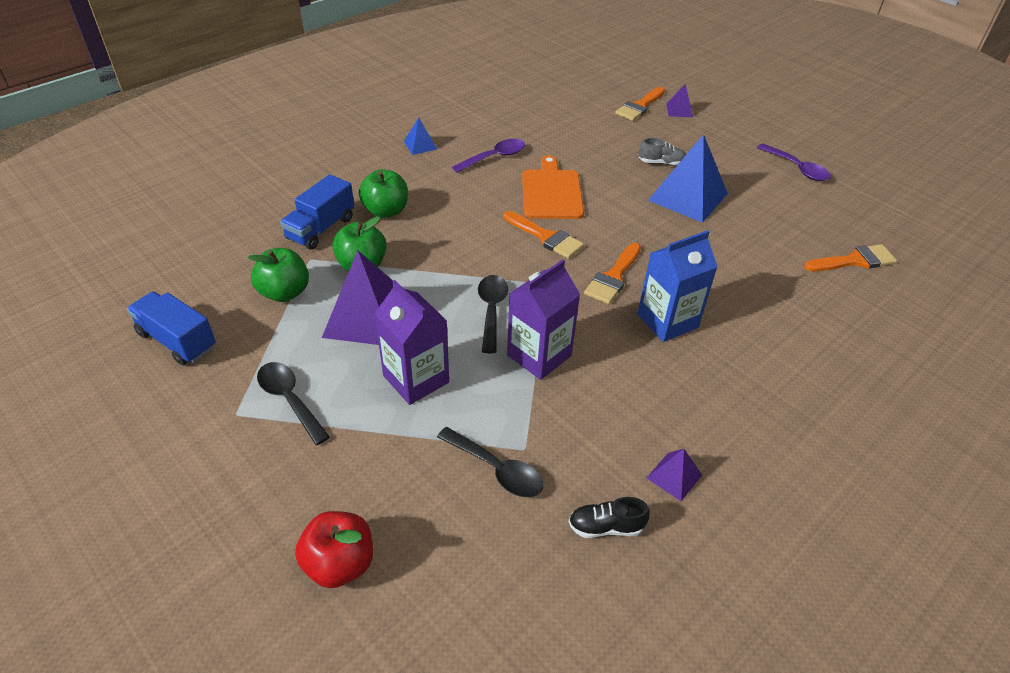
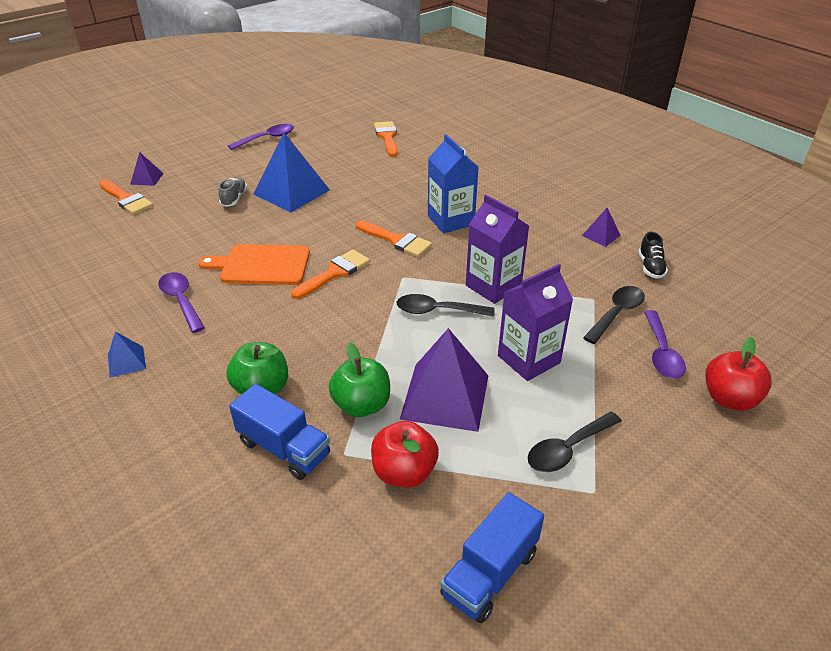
camera: 85 degrees left, 5 degrees down
green apple [248,248,309,302] -> red apple [371,421,439,488]
none -> purple spoon [644,310,686,379]

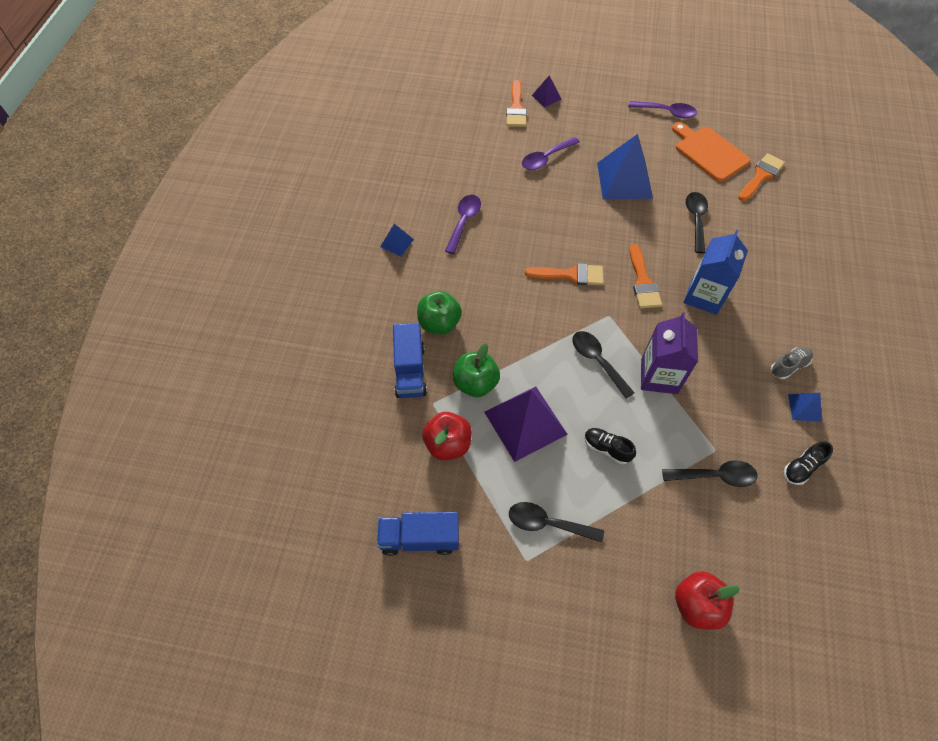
camera: 50 degrees right, 20 degrees up
orange cutting board [198,244,310,285] -> orange cutting board moved to [672,122,750,182]
grey shoe [219,177,247,207] -> grey shoe moved to [771,347,813,379]
purple carton [498,264,573,381] -> black shoe [584,428,636,464]
purple pyramid [582,208,621,247] -> blue pyramid [788,393,822,422]
purple spoon [644,310,686,379] -> purple spoon moved to [522,137,580,170]
none -> black spoon [686,192,708,253]

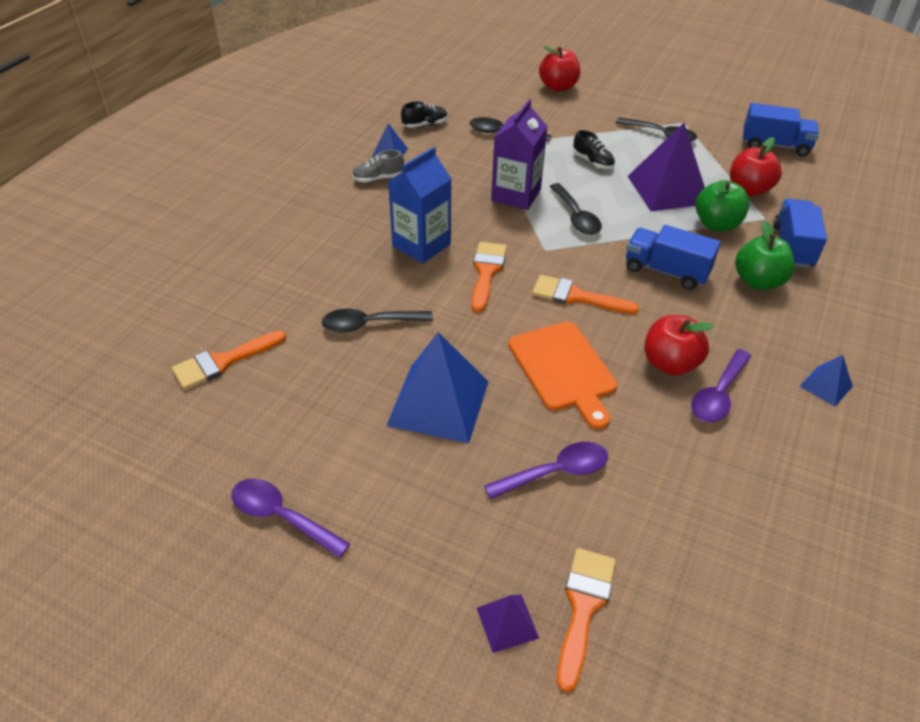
camera: 165 degrees left, 15 degrees down
orange cutting board [672,122,750,182] -> orange cutting board moved to [508,322,617,430]
black spoon [686,192,708,253] -> black spoon turned 60 degrees clockwise [322,309,433,333]
none -> blue truck [626,225,721,290]
none -> red apple [644,315,714,376]

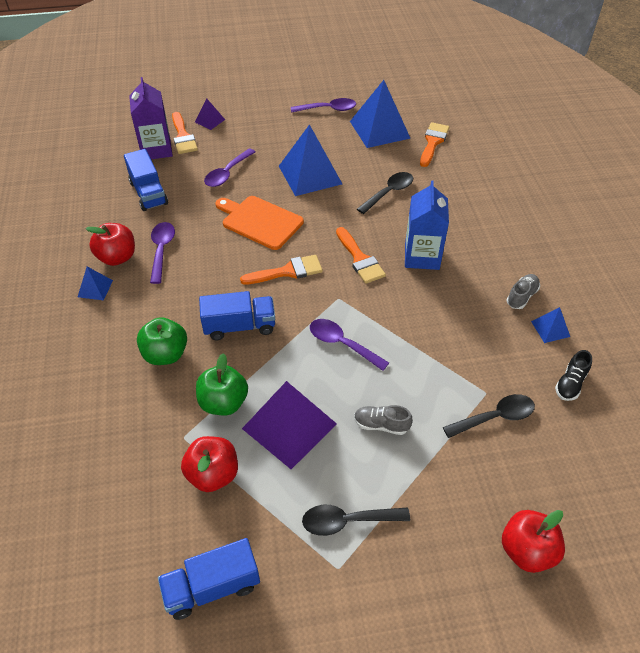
camera: 145 degrees right, 5 degrees up
purple carton [491,99,548,210] -> purple carton moved to [129,77,173,159]
black spoon [549,183,602,235] -> purple spoon [310,319,389,371]
black shoe [573,130,615,169] -> grey shoe [354,405,413,435]
red apple [644,315,714,376] -> red apple moved to [86,223,135,266]
blue truck [773,199,827,268] -> blue truck moved to [124,149,168,211]
none -> blue pyramid [350,80,410,148]

